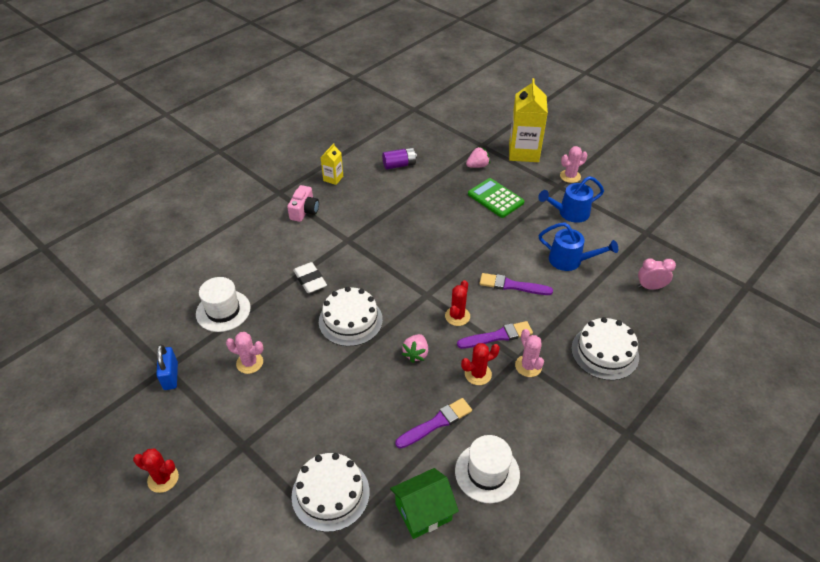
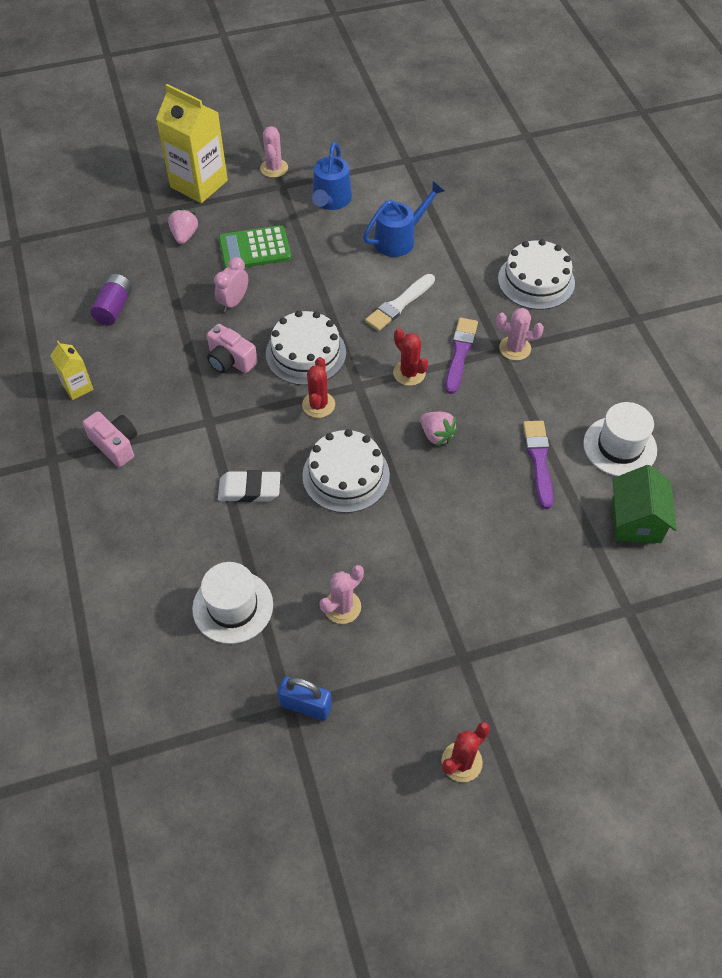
camera: 60 degrees left, 10 degrees up
white cake [291,453,370,532] -> white cake moved to [266,310,346,385]
red cactus [461,343,500,385] -> red cactus moved to [302,357,335,418]
purple brush [480,273,553,295] -> white brush [365,274,435,331]
pink clock [638,258,676,290] -> pink clock moved to [214,257,248,312]
none -> pink camera [207,324,258,373]

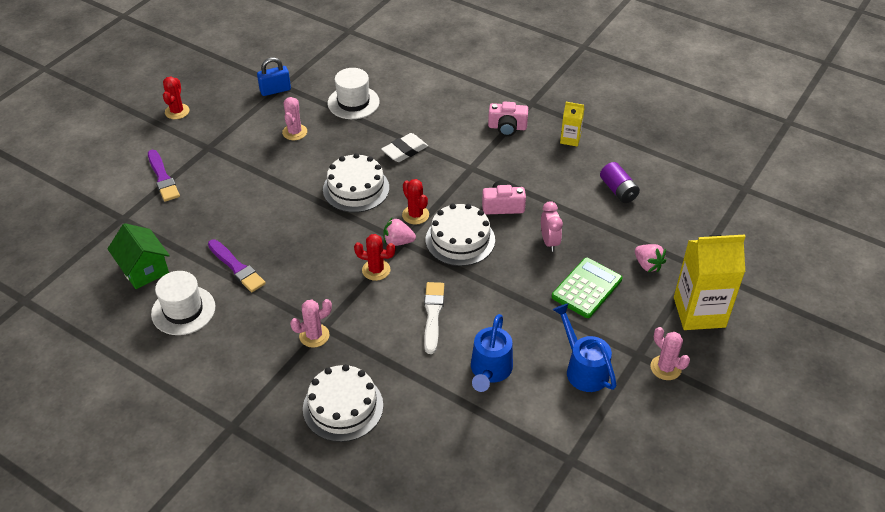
camera: 140 degrees right, 10 degrees down
pink strawberry [420,412,458,446] -> pink strawberry moved to [383,217,416,246]
purple brush [445,318,478,394] -> purple brush moved to [148,150,180,202]

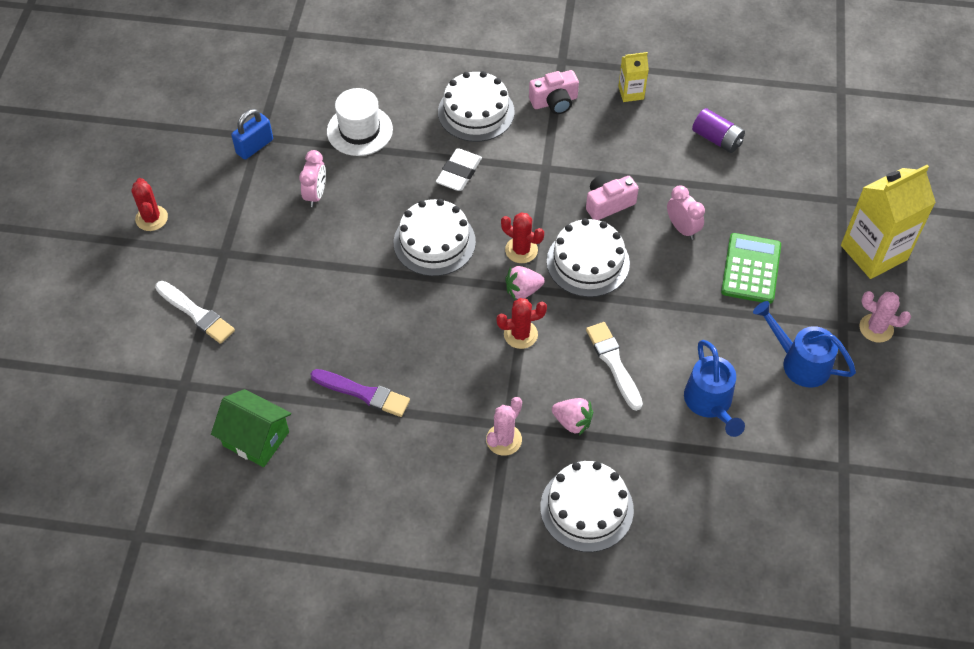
camera: 25 degrees left, 10 degrees up
purple brush [148,150,180,202] -> white brush [155,281,235,344]
white hat [151,271,215,335] -> none
pink cactus [282,97,307,140] -> pink clock [299,150,326,207]
pink strawberry [635,244,666,272] -> pink strawberry moved to [552,398,593,435]
none -> white cake [438,71,515,142]

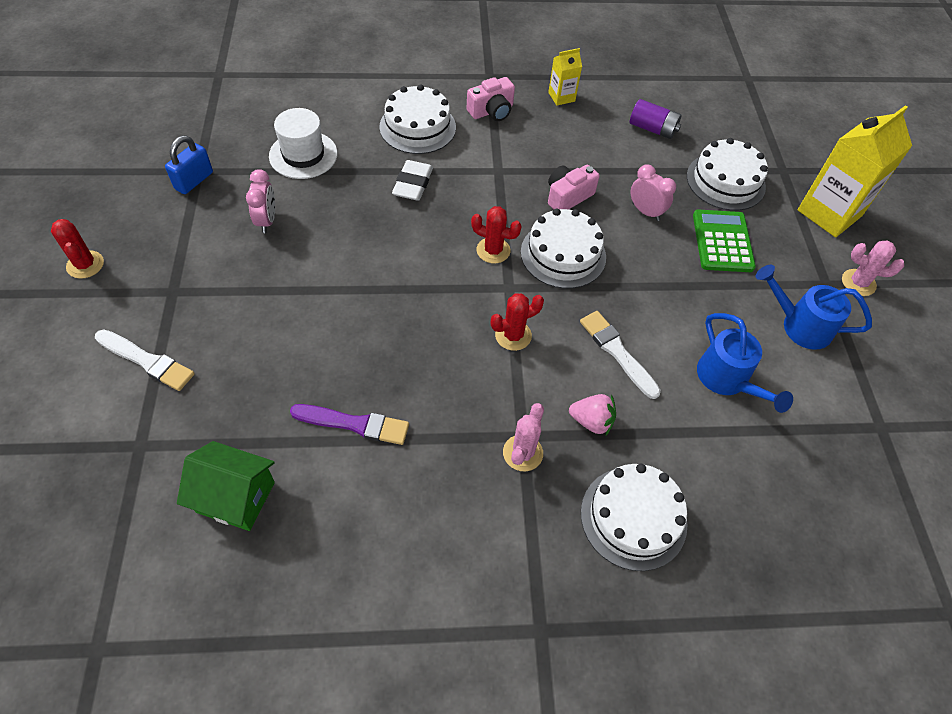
camera: 15 degrees left, 0 degrees up
white cake [394,199,476,276] -> white cake moved to [687,138,768,211]
pink strawberry [505,266,544,300] -> none

